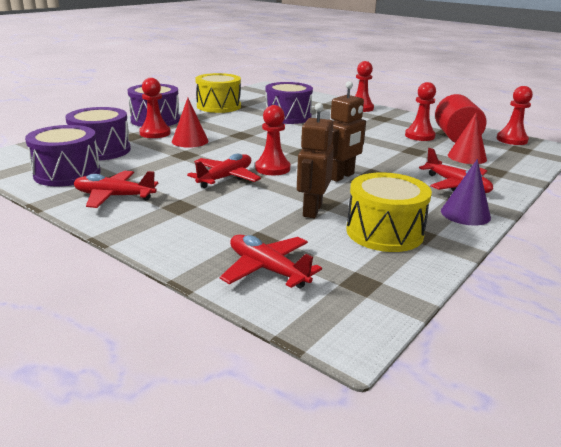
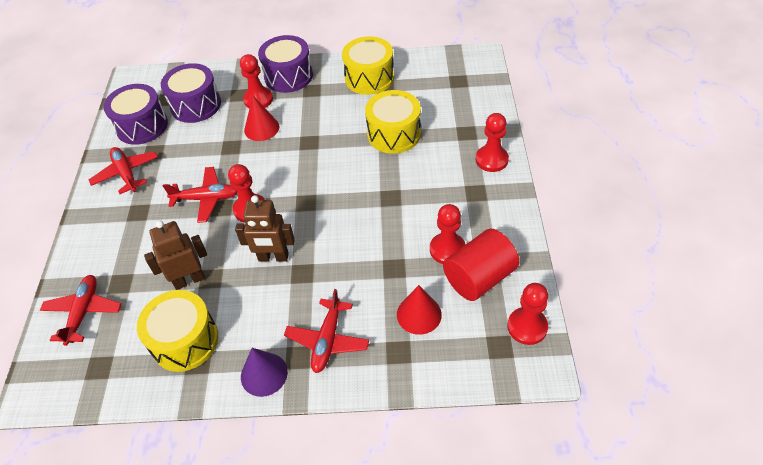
camera: 55 degrees right, 25 degrees up
purple drum [265,82,313,124] -> yellow drum [365,90,421,154]

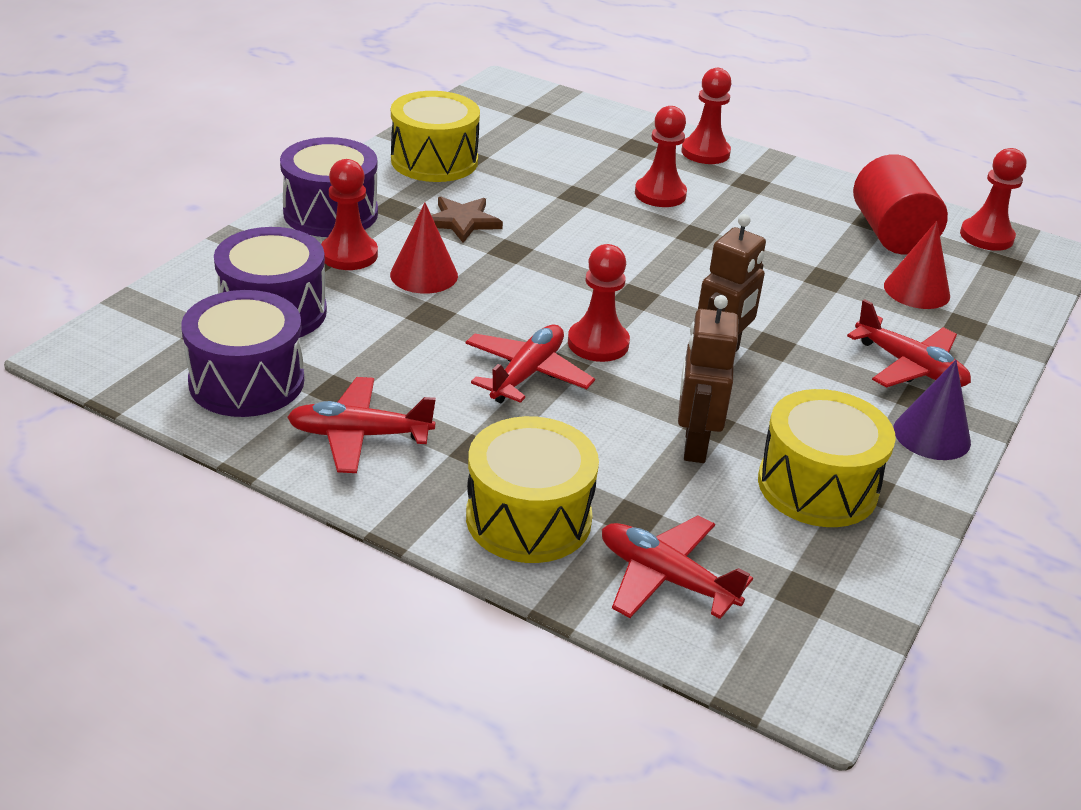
camera: 65 degrees left, 15 degrees down
yellow drum [365,90,421,154] -> yellow drum moved to [466,416,599,563]
red pawn [430,204,466,264] -> red pawn moved to [635,106,687,207]
none -> brown star [431,197,503,243]

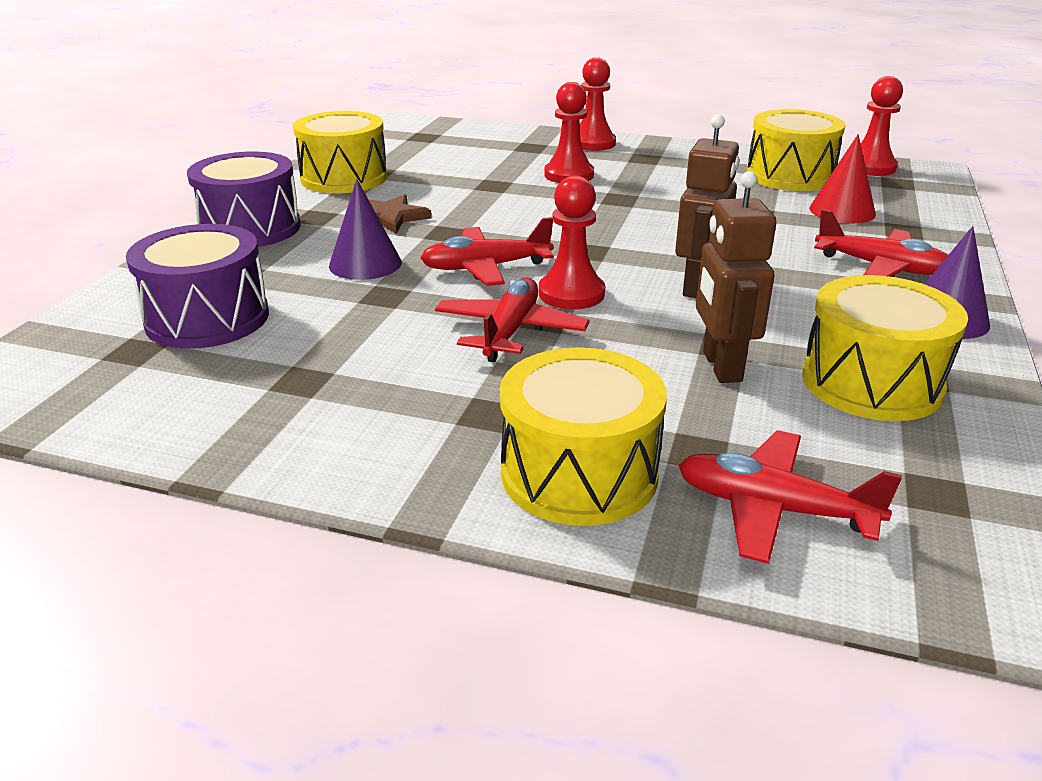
camera: 10 degrees left, 5 degrees down
purple drum [181,290,304,417] -> none
red plane [287,377,436,473] -> red plane moved to [420,217,554,286]
red pawn [321,159,378,270] -> none
red cone [390,203,458,294] -> purple cone [329,179,402,280]
red cylinder [853,154,948,254] -> yellow drum [747,109,845,191]

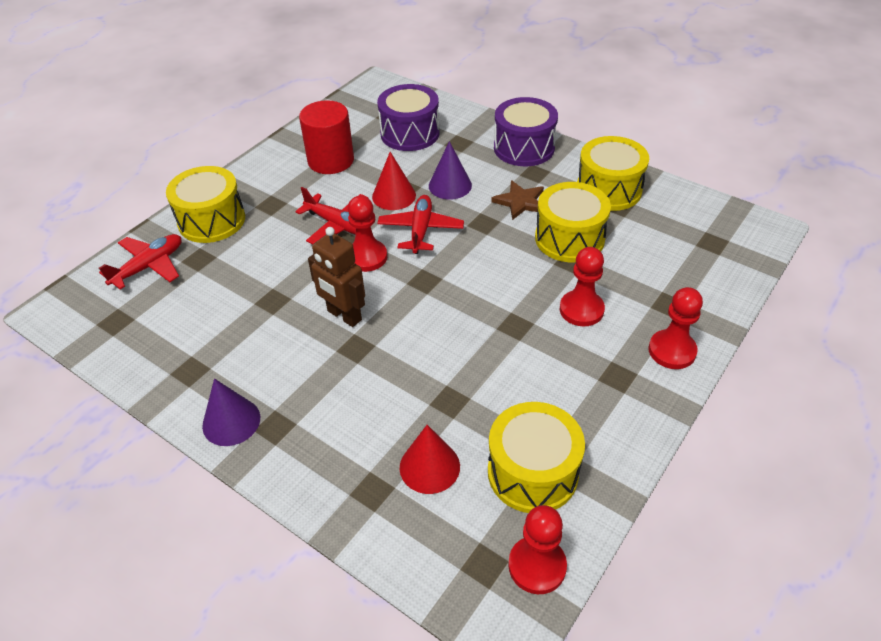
camera: 110 degrees right, 15 degrees up
brown robot [696,171,777,383] -> none
yellow drum [802,275,968,421] -> yellow drum moved to [535,182,611,263]
red plane [814,209,948,277] -> none
none -> red cylinder [299,100,354,174]
none -> red cone [372,152,416,210]

